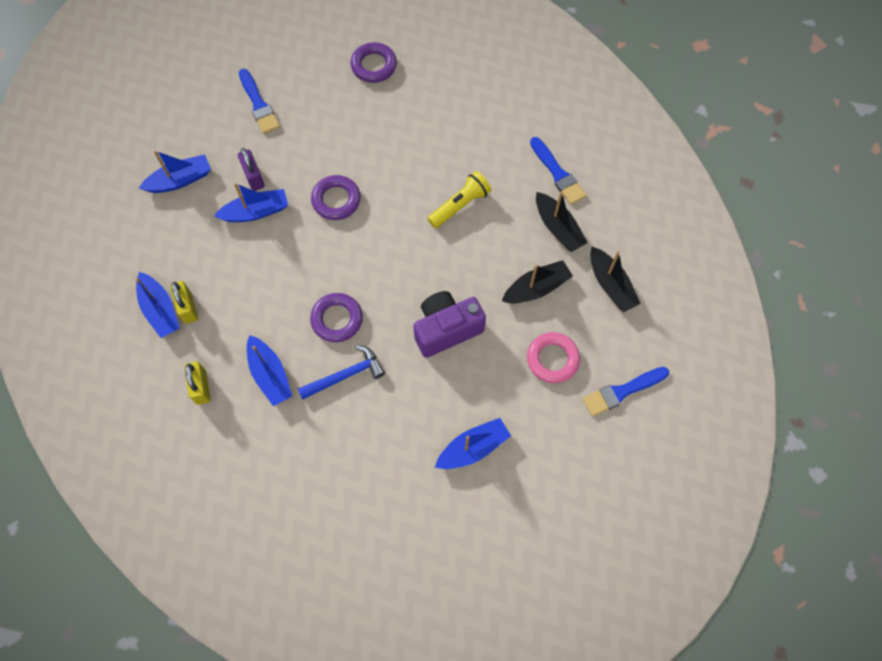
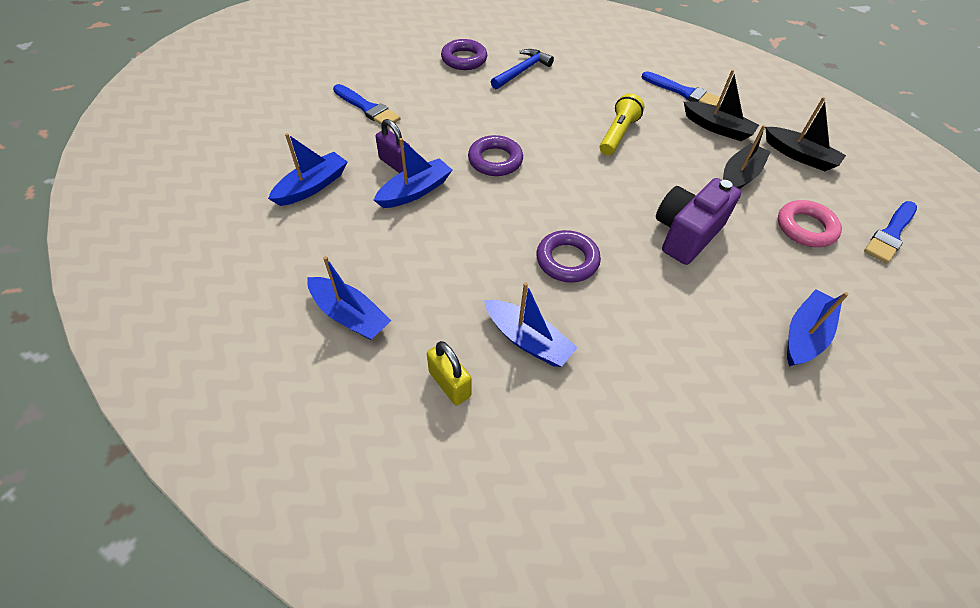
camera: 25 degrees left, 15 degrees down
yellow padlock [170,281,198,324] -> none
blue hammer [298,345,385,400] -> blue hammer moved to [491,49,554,89]

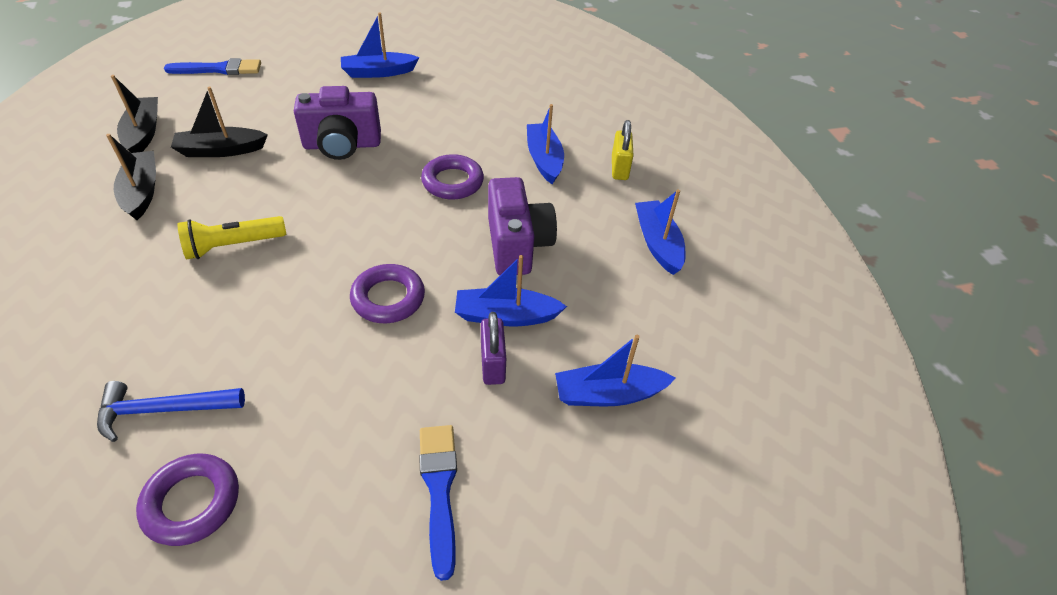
camera: 140 degrees left, 5 degrees down
blue brush [642,71,720,106] -> none
pink ring [778,200,842,247] -> none
none -> purple camera [488,177,557,275]

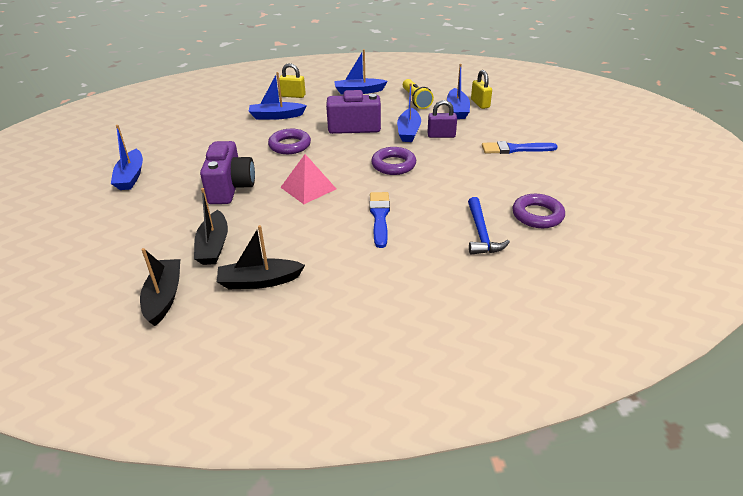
camera: 80 degrees left, 10 degrees down
black boat [111,75,158,153] -> black boat turned 90 degrees clockwise [140,248,180,326]
blue brush [164,58,261,75] -> blue brush moved to [369,192,390,248]
yellow flashlight [177,216,286,259] -> yellow flashlight moved to [403,79,434,109]
none -> pink pyramid [280,154,336,204]
none -> yellow padlock [471,70,492,109]

